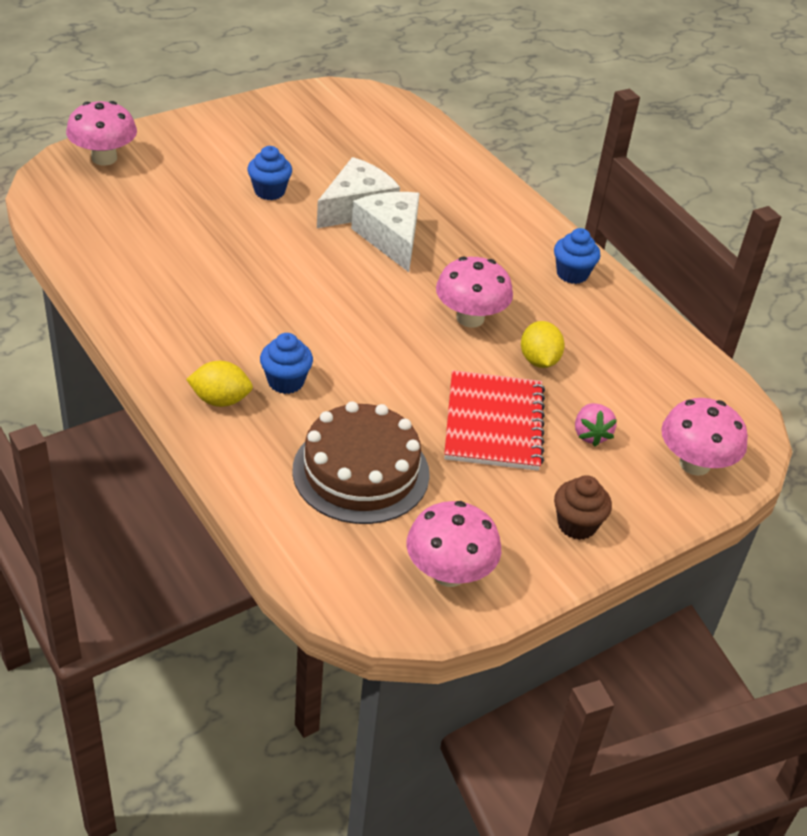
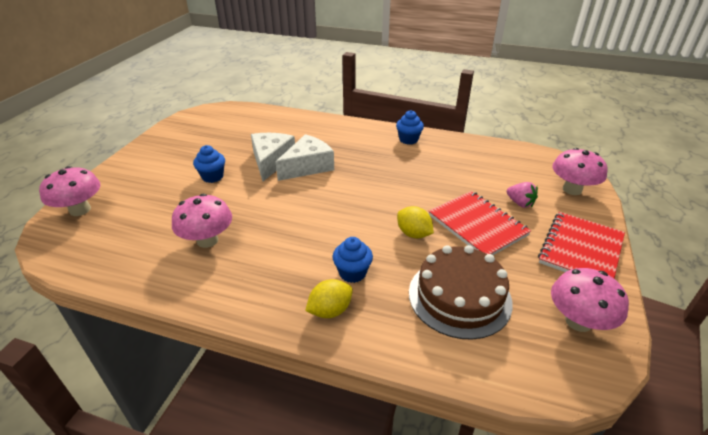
camera: 35 degrees left, 5 degrees down
white cheese [351,192,420,272] -> white cheese turned 105 degrees clockwise [276,134,334,181]
pink mushroom [436,257,513,328] -> pink mushroom moved to [172,194,232,248]
yellow lemon [521,321,565,368] -> yellow lemon moved to [397,206,434,239]
brown cupcake [554,475,612,540] -> red notebook [538,212,625,278]

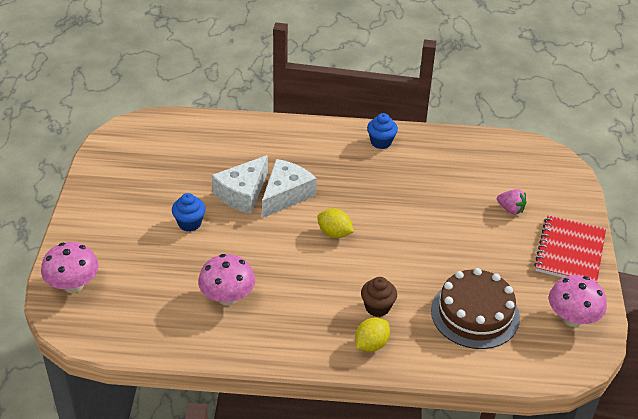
camera: 15 degrees left, 5 degrees up
white cheese [251,133,295,181] -> white cheese turned 135 degrees counterclockwise [212,155,268,214]
blue cupcake [332,237,373,283] -> brown cupcake [361,277,397,317]
yellow lemon [397,206,434,239] -> yellow lemon moved to [317,208,354,238]
red notebook [429,191,531,255] -> none
pink mushroom [552,148,608,195] -> none

